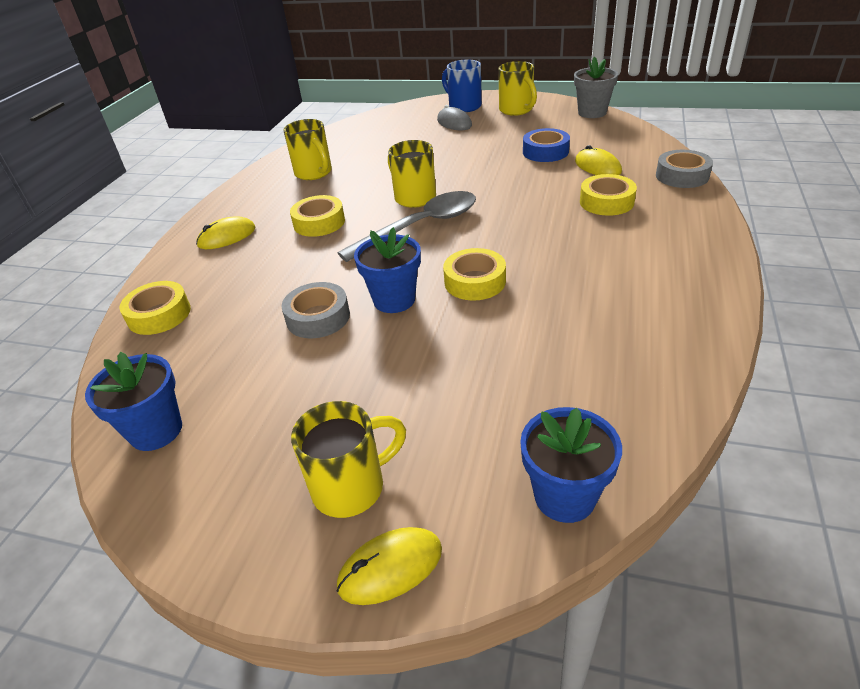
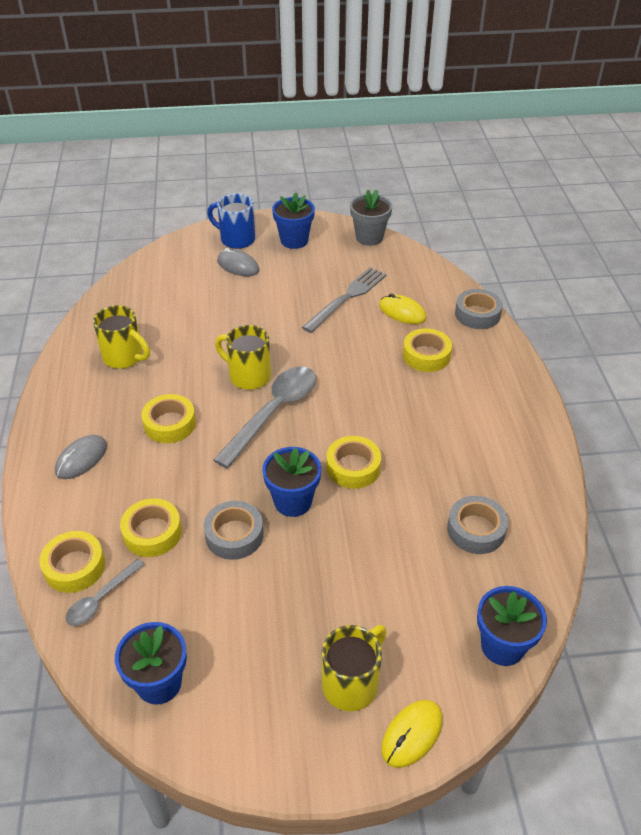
camera: 25 degrees left, 5 degrees up
yellow mouse [196,216,256,249] -> grey mouse [55,435,107,479]
yellow mug [499,61,537,116] -> blue flower pot [272,192,315,249]
blue tape [523,128,570,162] -> grey fork [302,267,387,333]
none -> grey spoon [66,559,145,626]
none -> yellow tape [120,498,182,557]
none -> grey tape [447,496,508,554]

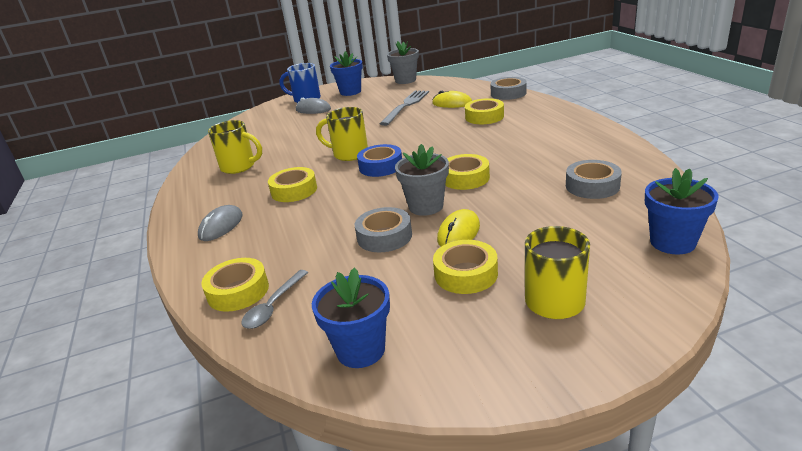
camera: 10 degrees left, 15 degrees down
yellow tape [120,498,182,557] -> yellow tape moved to [433,240,498,294]
grey spoon [213,367,316,468] -> blue tape [357,144,402,177]
blue flower pot [262,447,321,517] -> grey flower pot [395,144,449,216]
yellow mouse [381,700,443,768] -> yellow mouse moved to [437,209,480,247]

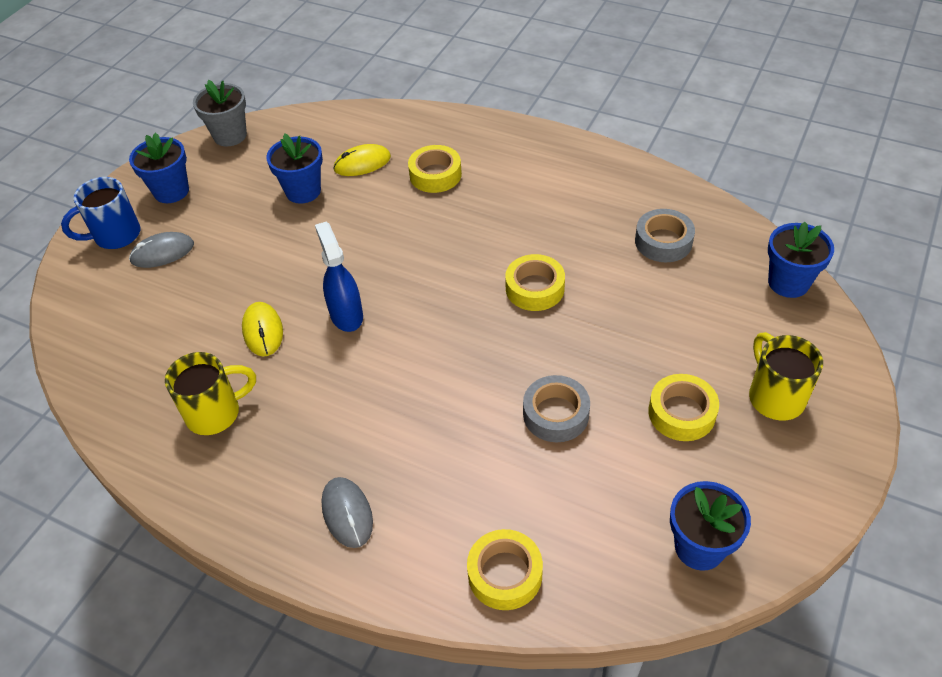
camera: 45 degrees left, 20 degrees up
grey spoon [241,270,308,329] -> none
yellow tape [268,167,317,202] -> none
yellow mug [316,107,368,161] -> blue spray bottle [315,222,363,332]
blue tape [357,144,402,177] -> none
grey fork [379,90,429,126] -> blue flower pot [266,133,323,204]
grey flower pot [395,144,449,216] -> none
yellow mouse [437,209,480,247] -> yellow mouse moved to [242,302,283,357]
grey tape [490,77,527,100] -> none

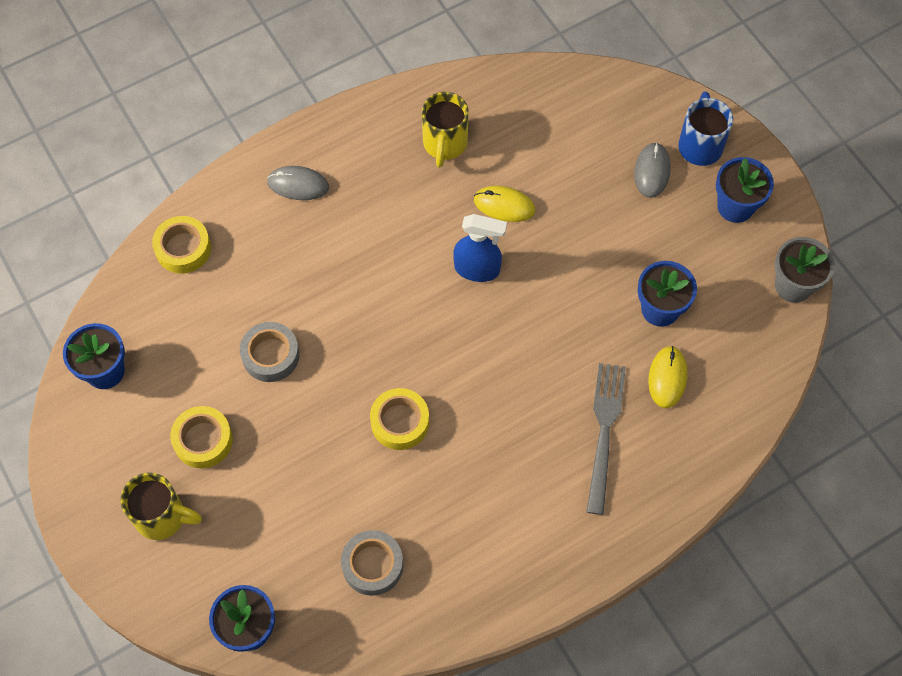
camera: 120 degrees right, 15 degrees up
yellow tape [408,145,462,193] -> grey fork [586,363,626,515]

